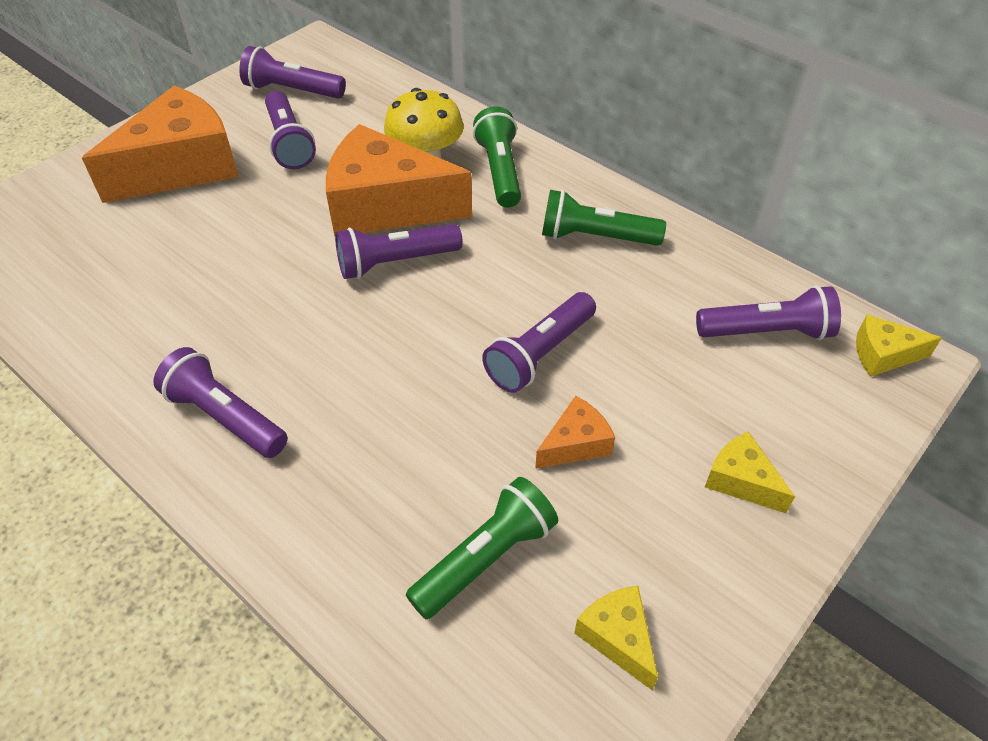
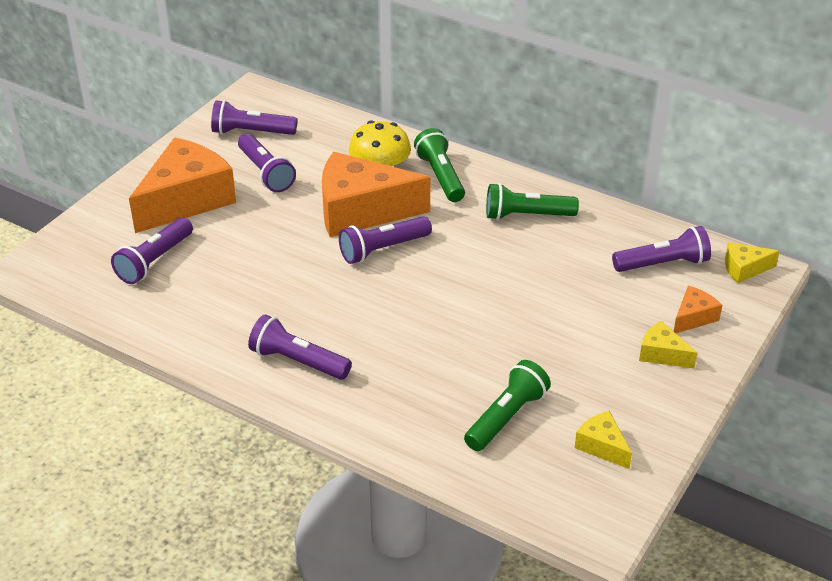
camera: 10 degrees left, 10 degrees down
purple flashlight [482,292,596,393] -> purple flashlight moved to [111,217,193,284]
orange cheese [535,396,615,469] -> orange cheese moved to [674,286,722,333]

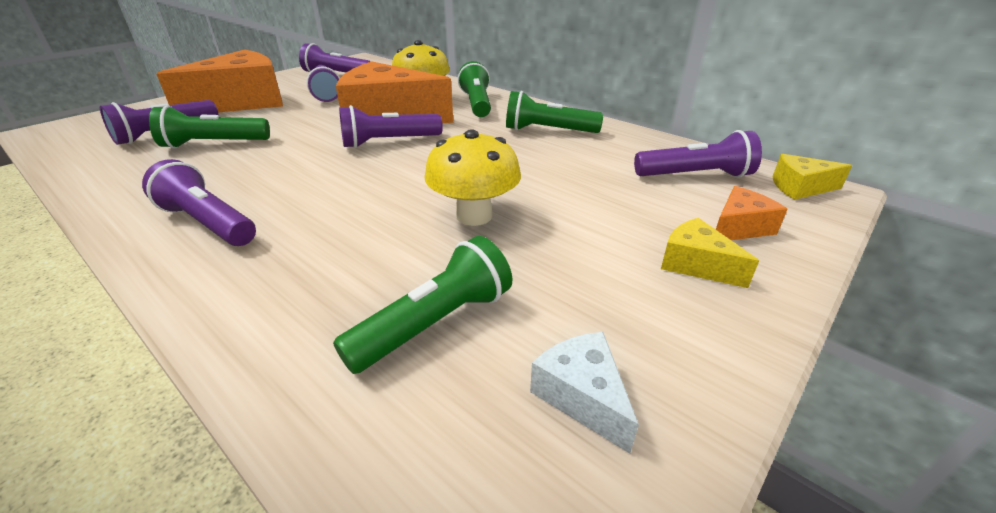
camera: 10 degrees right, 5 degrees down
yellow cheese [575,411,632,469] -> white cheese [530,332,639,454]
none -> green flashlight [149,105,270,149]
none -> yellow mushroom [424,129,521,226]

